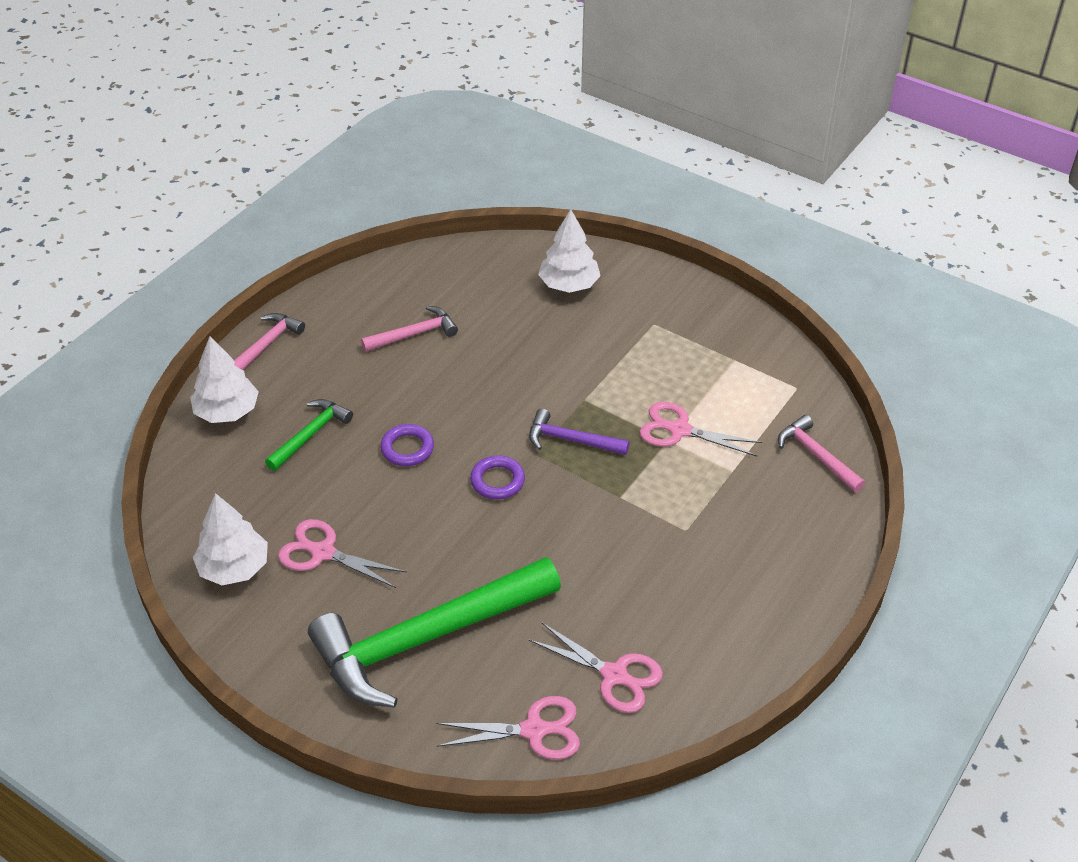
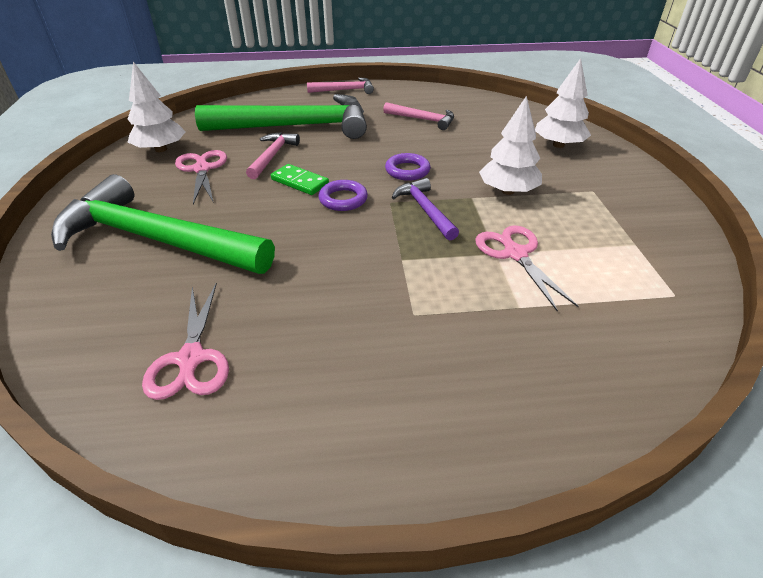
camera: 50 degrees right, 5 degrees down
white tree [190,336,259,423] -> white tree moved to [479,96,542,195]
green hammer [265,399,353,471] -> green hammer [195,94,367,139], size x2.20
purple ring [380,424,434,466] -> purple ring moved to [385,153,431,181]
pink scissors [436,696,580,760] -> none
pink hammer [778,415,865,492] -> pink hammer moved to [246,132,300,179]
none -> green domino [271,164,329,195]

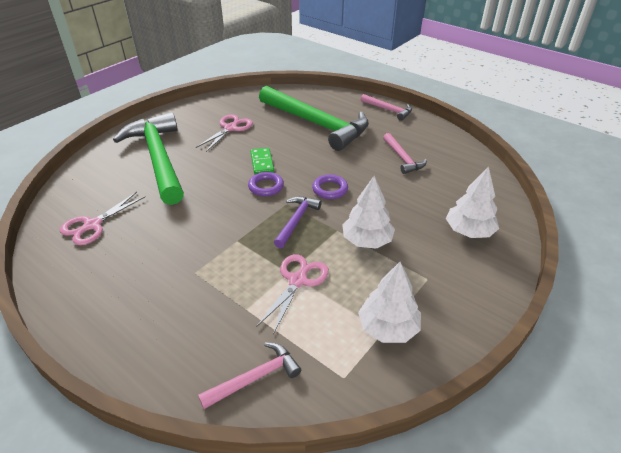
camera: 45 degrees right, 0 degrees up
white tree [128,62,186,152] -> white tree moved to [358,262,421,343]
pink hammer [246,132,300,179] -> pink hammer moved to [198,342,301,409]

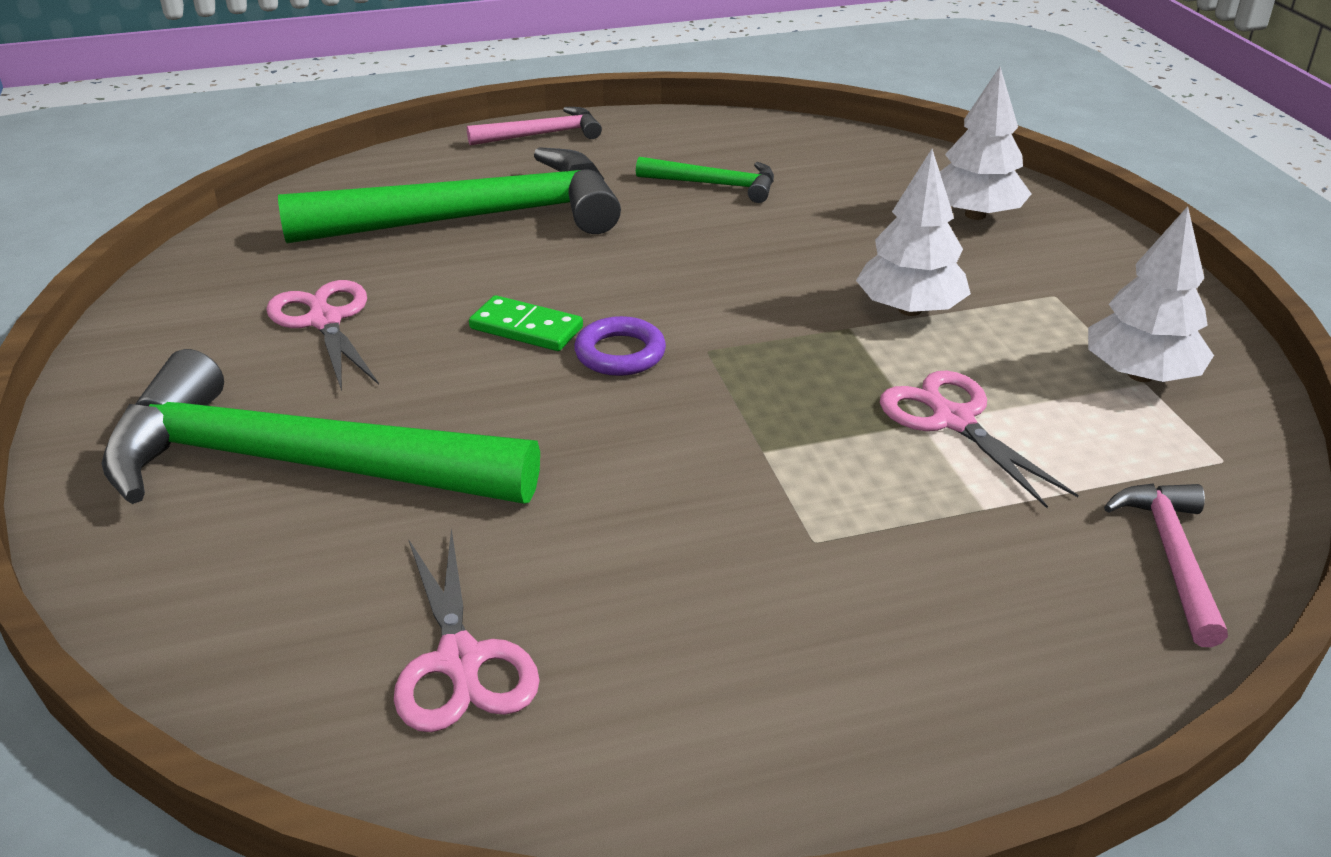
camera: 55 degrees left, 5 degrees down
purple hammer [274,196,322,248] -> none
purple ring [312,174,348,199] -> none
pink hammer [383,133,427,174] -> green hammer [636,157,774,203]

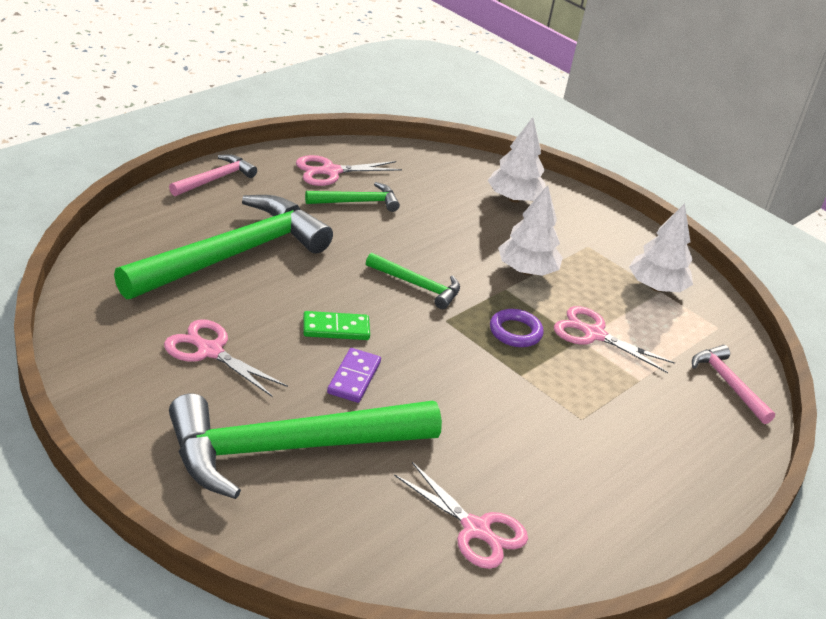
camera: 35 degrees left, 0 degrees up
purple ring [574,316,666,376] -> purple ring moved to [490,309,544,347]
none -> pink scissors [296,155,402,186]
none -> purple domino [327,348,381,403]
none -> green hammer [366,253,460,309]

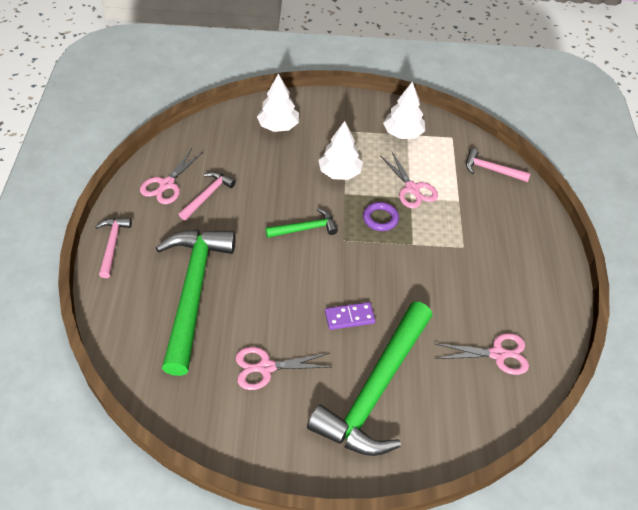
camera: 40 degrees left, 15 degrees up
green domino [303,311,370,340] -> none
green hammer [305,182,400,212] -> pink hammer [179,172,236,220]
purple domino [327,348,381,403] -> purple domino turned 75 degrees counterclockwise [325,302,375,330]
pink scissors [554,306,675,373] -> pink scissors turned 105 degrees counterclockwise [380,152,438,208]

